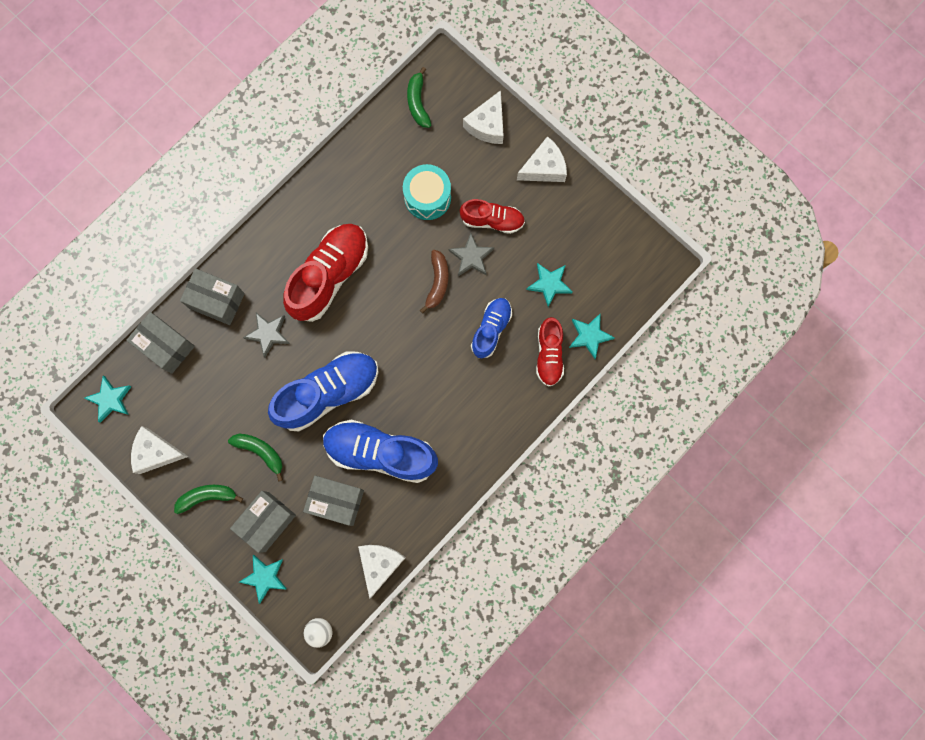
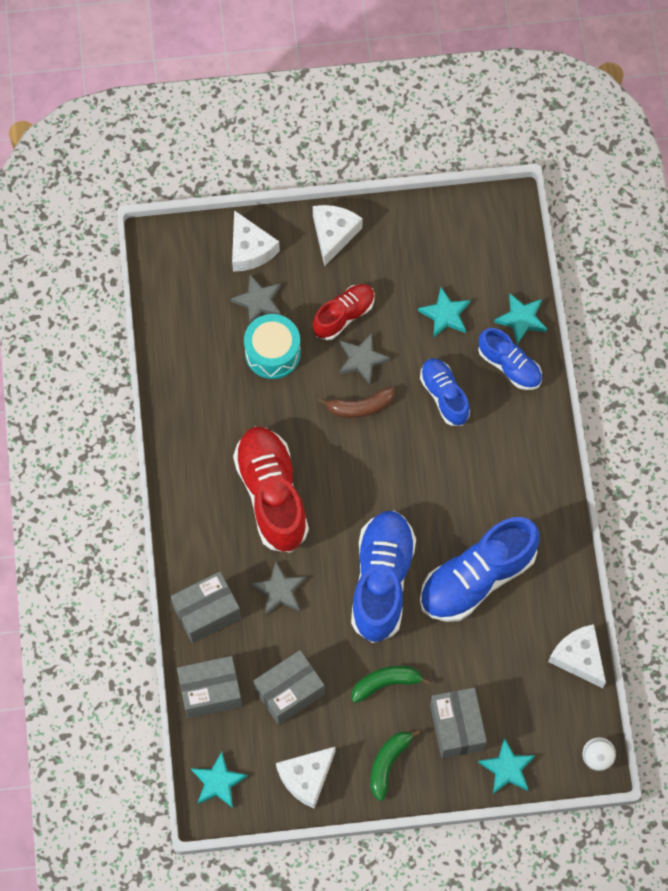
camera: 50 degrees left, 10 degrees down
grey box [303,476,364,526] -> grey box moved to [254,650,325,725]
green banana [407,67,432,128] -> none
brown banana [420,250,449,313] -> brown banana turned 120 degrees clockwise [318,386,395,418]
red shoe [536,317,564,386] -> blue shoe [478,328,542,390]
none -> grey star [230,275,281,323]

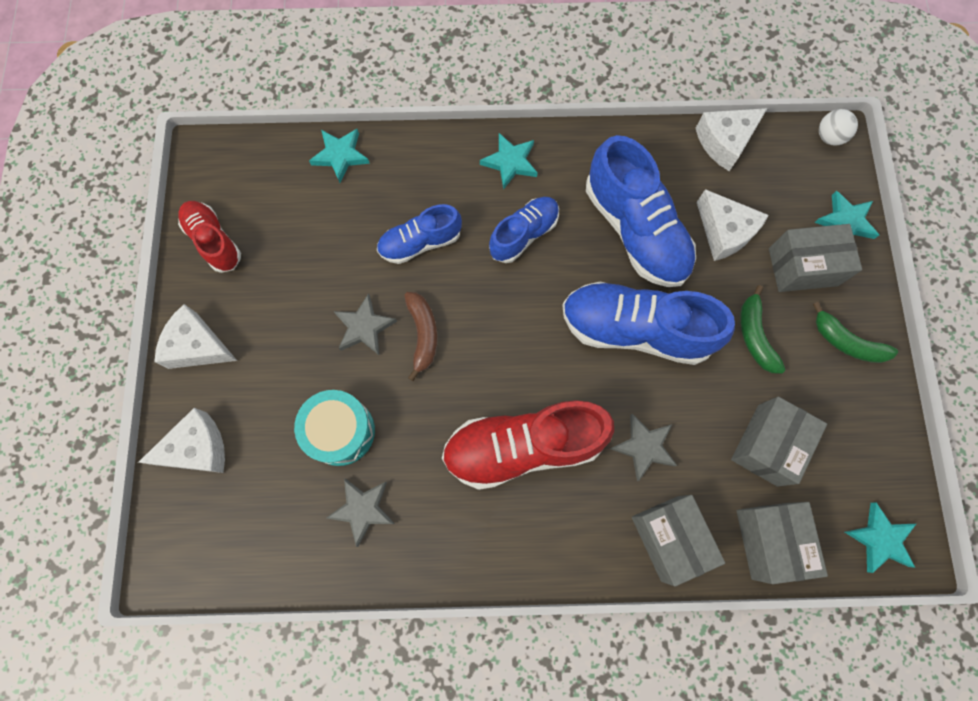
camera: 85 degrees left, 5 degrees up
grey star [230,275,281,323] -> grey star moved to [326,478,395,547]
grey box [254,650,325,725] -> grey box turned 60 degrees clockwise [731,397,827,487]
white cheese [276,747,335,809] -> white cheese moved to [697,189,768,261]
red shoe [313,284,375,340] -> red shoe moved to [178,201,241,273]
turquoise star [418,288,470,338] -> turquoise star moved to [480,133,538,190]
blue shoe [478,328,542,390] -> blue shoe moved to [489,197,559,263]

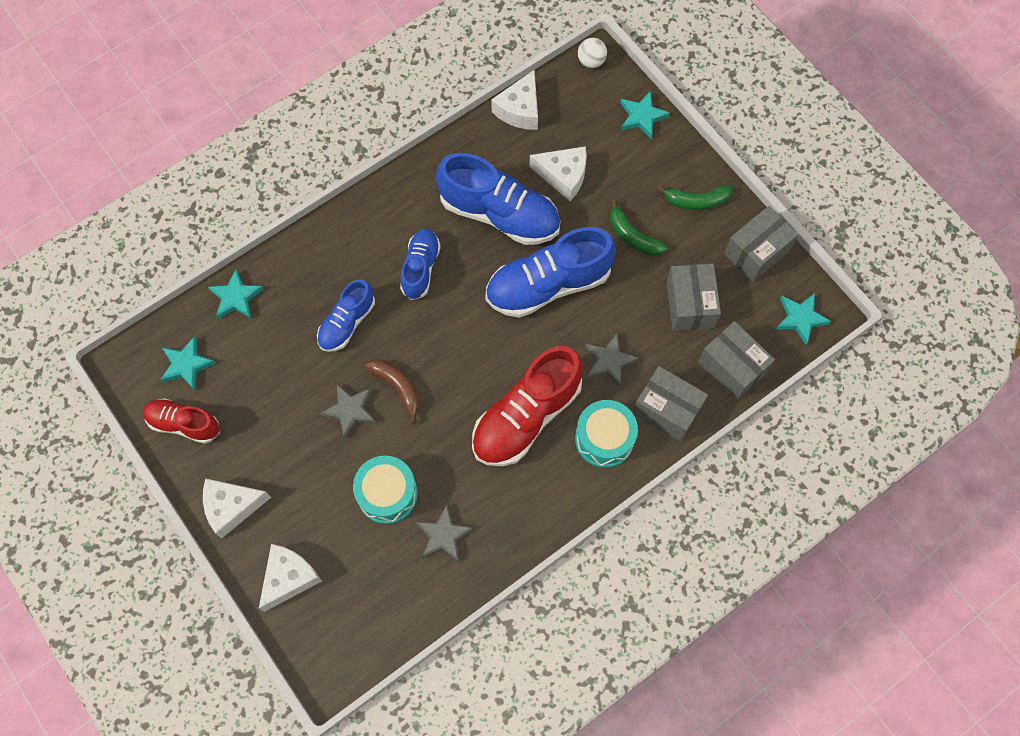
camera: 35 degrees left, 5 degrees down
turquoise star [480,133,538,190] -> turquoise star moved to [160,336,216,390]
grey box [769,224,862,292] -> grey box moved to [724,206,799,282]
none -> turquoise drum [575,400,638,468]

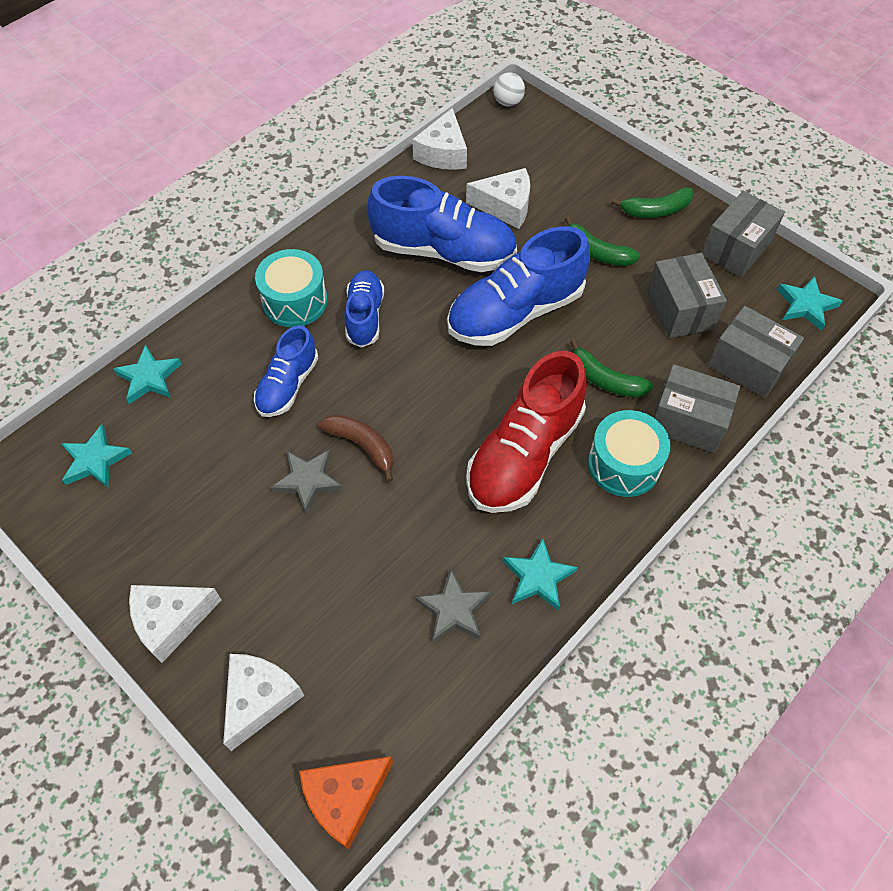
camera: 10 degrees left, 10 degrees down
red shoe [143,398,220,444] -> none
turquoise drum [353,456,418,524] -> turquoise drum moved to [255,249,328,327]
grey star [585,334,639,387] -> green banana [570,340,654,398]
turquoise star [620,91,670,139] -> turquoise star moved to [503,538,578,611]
none -> orange cheese [299,756,393,850]

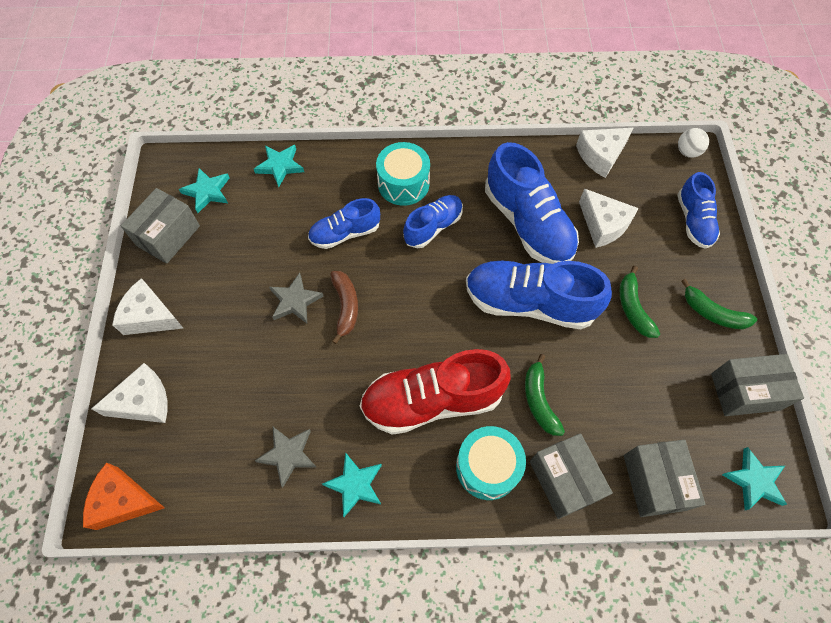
camera: 45 degrees right, 5 degrees up
grey box [647,253,727,338] -> grey box moved to [121,188,200,264]
none -> blue shoe [677,172,720,249]

